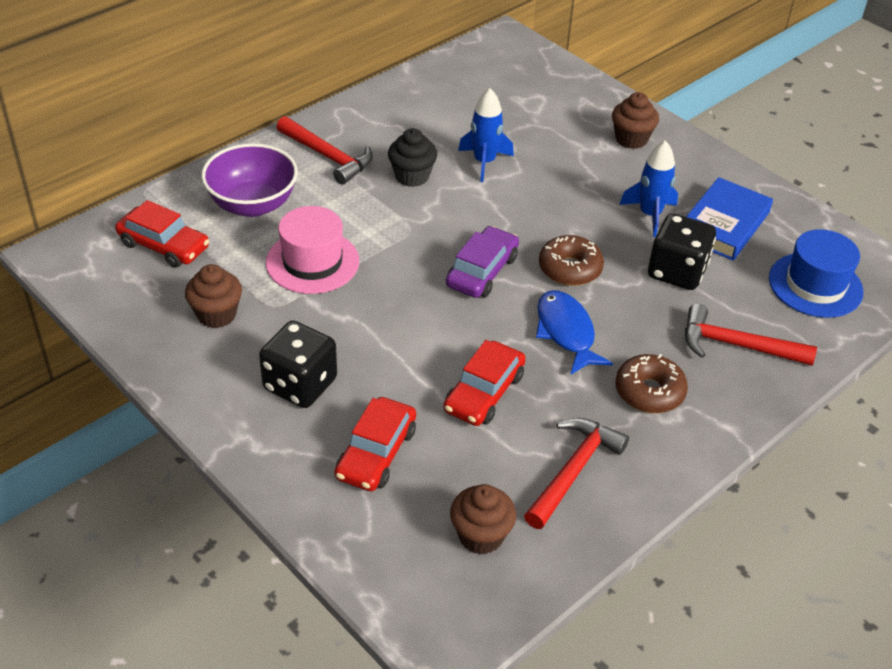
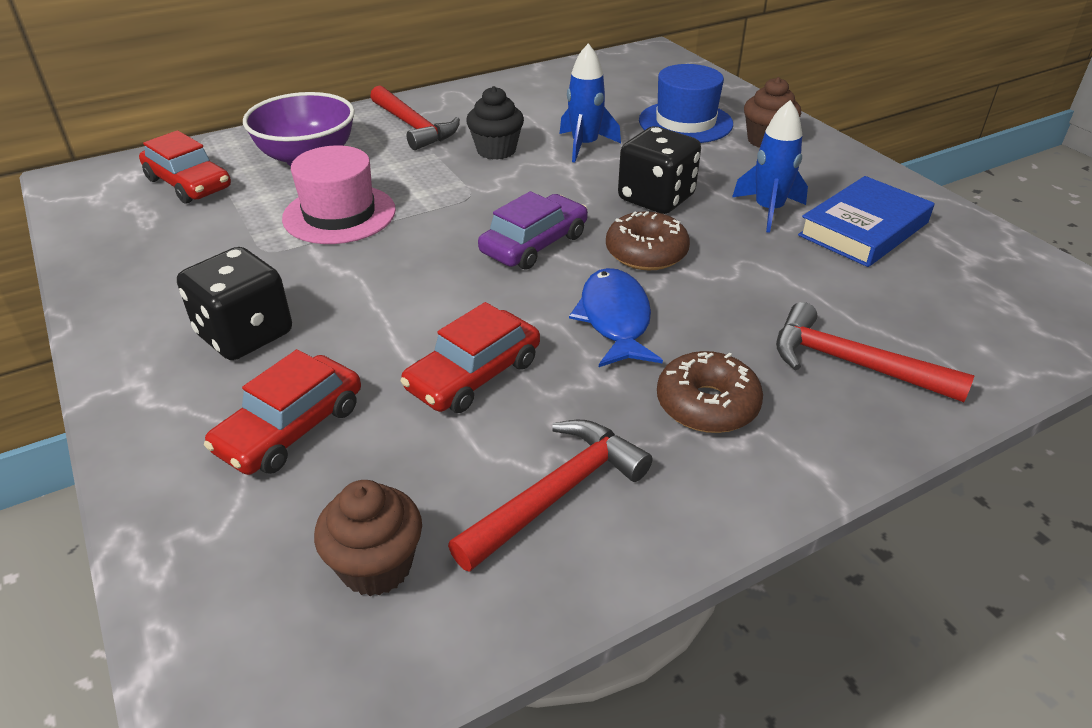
camera: 15 degrees right, 5 degrees down
brown cupcake [185,264,242,328] -> none
black dice [648,213,716,290] -> black dice moved to [618,126,701,214]
blue hat [769,229,864,318] -> blue hat moved to [639,64,733,143]

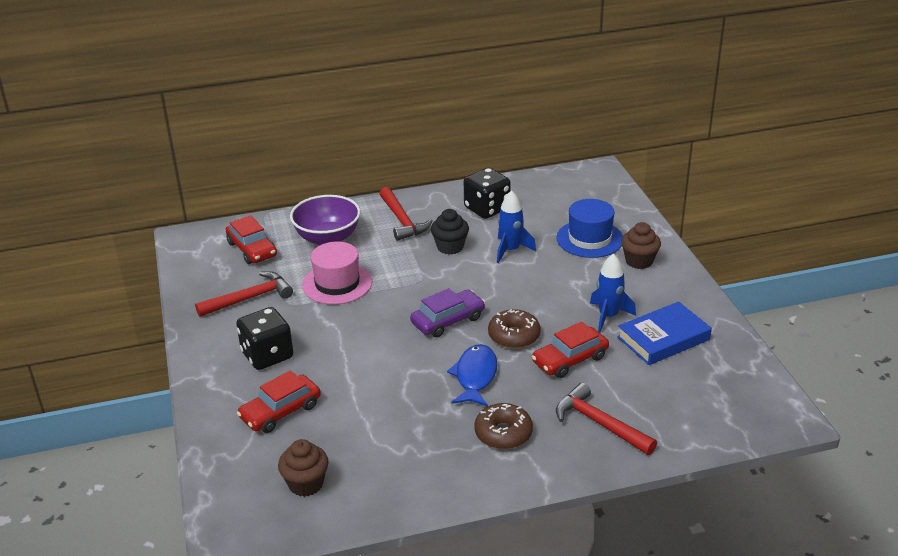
camera: 15 degrees right, 5 degrees down
red car [401,302,540,413] -> red car moved to [532,321,609,378]
red hammer [448,420,652,572] -> red hammer moved to [195,271,293,317]
black dice [618,126,701,214] -> black dice moved to [464,168,511,219]

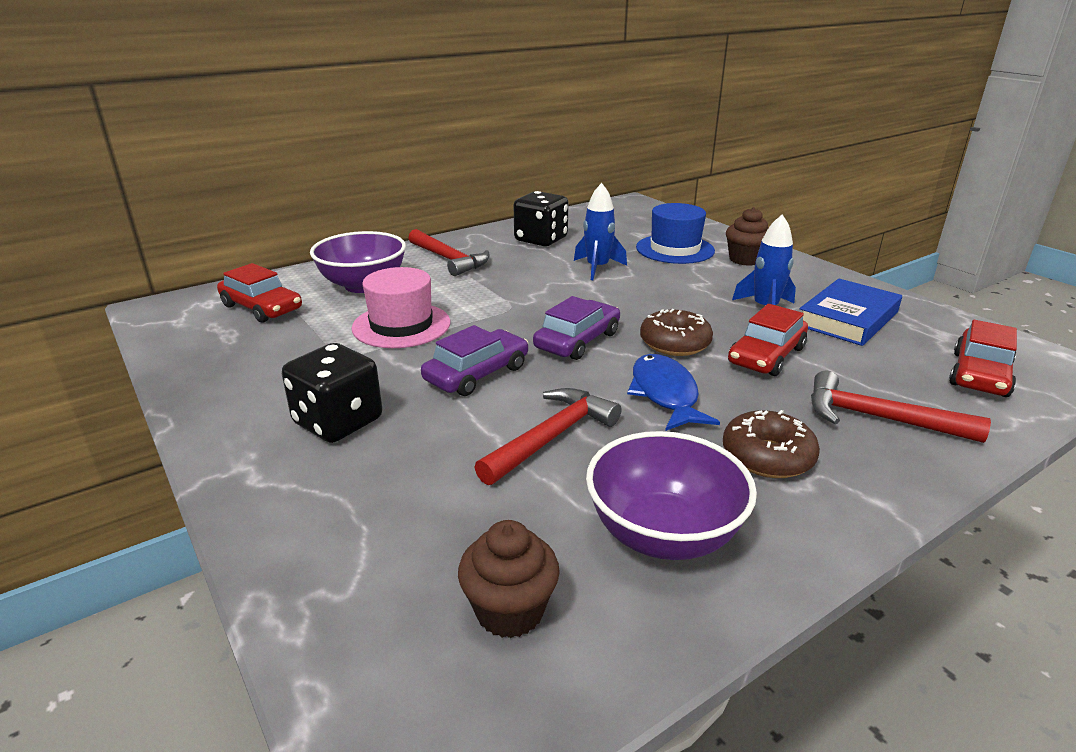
camera: 20 degrees left, 5 degrees down
red hammer [195,271,293,317] -> red hammer moved to [474,388,621,485]
red car [237,371,321,433] -> red car moved to [949,320,1017,397]
black cupcake [431,209,469,255] -> none
none -> purple car [421,325,528,396]
none -> purple bowl [586,431,757,560]

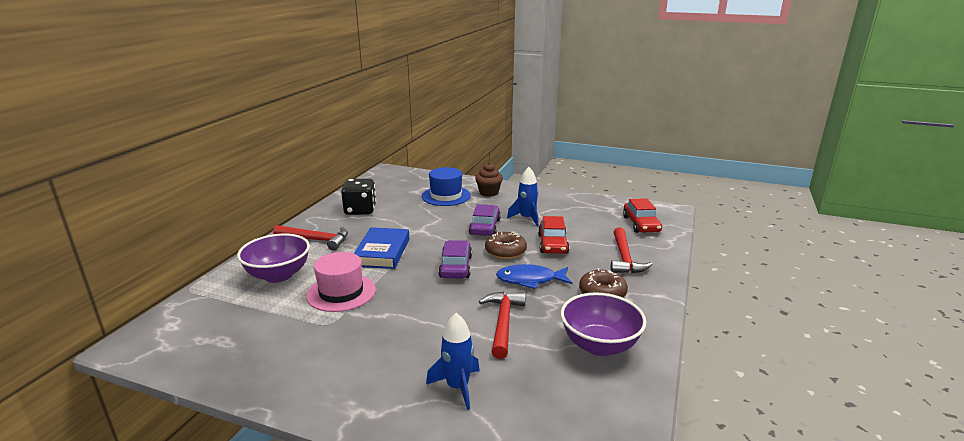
camera: 35 degrees left, 5 degrees down
red car [217,263,302,323] -> none
black dice [282,343,382,443] -> none
purple car [421,325,528,396] -> purple car moved to [469,204,501,236]
brown cupcake [458,520,560,638] -> none
blue rocket [574,183,627,280] -> blue rocket moved to [426,313,480,410]
blue fish [627,354,720,431] -> blue fish turned 45 degrees counterclockwise [496,264,572,289]
blue book [800,279,902,346] -> blue book moved to [354,227,409,269]
red hammer [811,370,991,443] -> red hammer turned 75 degrees counterclockwise [611,227,653,273]

